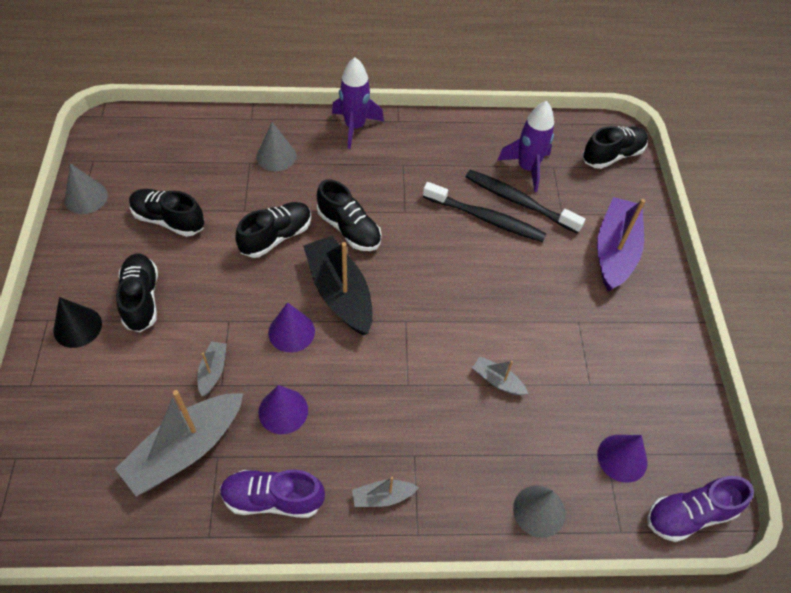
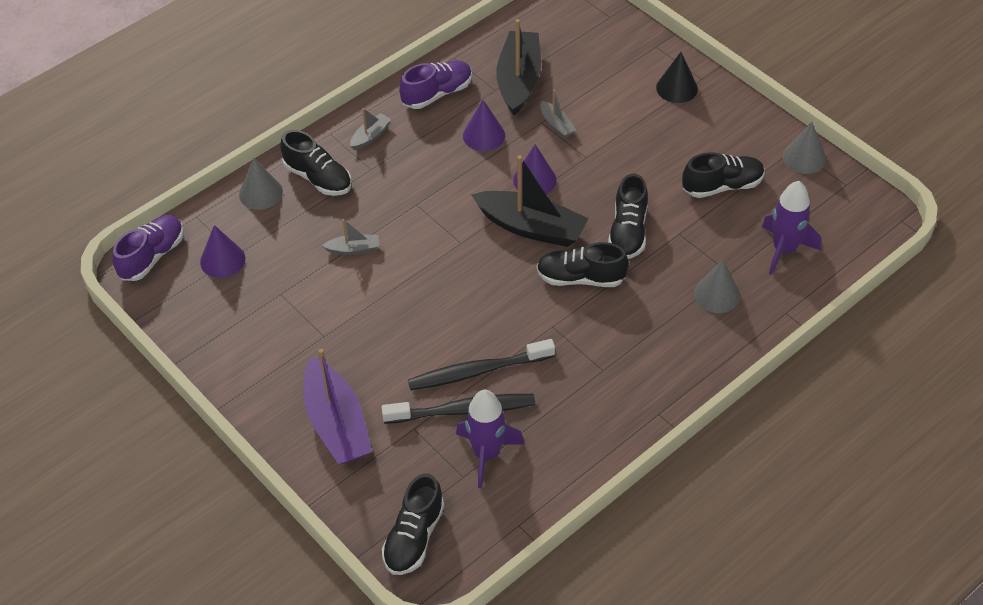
camera: 145 degrees right, 5 degrees down
grey boat [115,390,243,496] -> black boat [496,19,541,115]
black shoe [116,253,158,332] -> black shoe moved to [280,130,352,196]
purple rocket [332,57,384,149] -> purple rocket moved to [762,181,821,275]

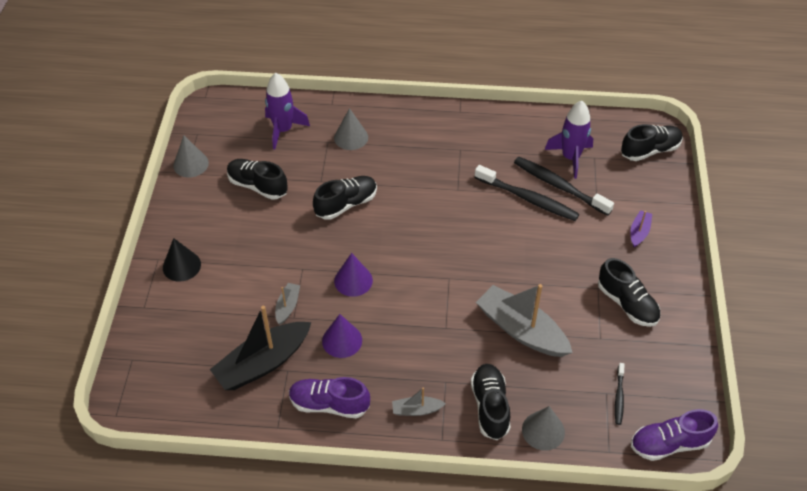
camera: 135 degrees left, 0 degrees up
purple cone [200,225,245,278] -> black toothbrush [615,363,624,425]
purple boat [303,349,372,464] -> purple boat [630,210,652,247], size x0.47
grey boat [322,219,379,255] -> grey boat [476,284,573,357], size x2.13
black boat [471,155,589,247] -> none
black shoe [537,242,629,287] -> black shoe moved to [598,258,661,327]

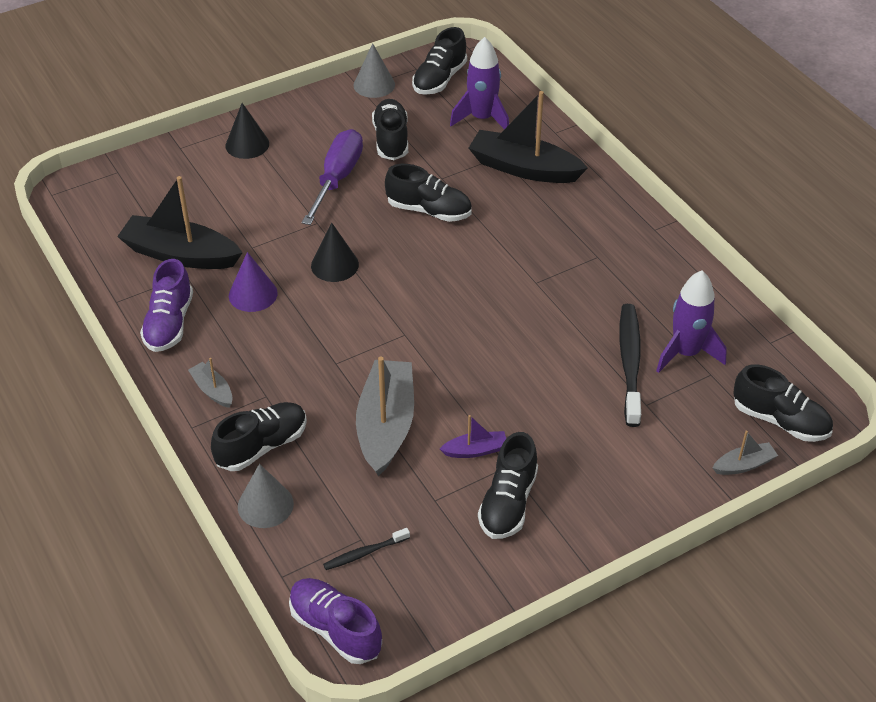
camera: 55 degrees right, 5 degrees down
grey boat [275,283,300,325] -> grey boat moved to [713,431,778,475]
purple shoe [289,377,370,418] -> purple shoe turned 150 degrees counterclockwise [140,259,193,352]
grey cone [334,108,368,150] -> black boat [469,91,588,183]
purple cone [334,253,373,297] -> black cone [311,223,359,282]
black toothbrush [474,165,579,221] -> none
purple boat [630,210,652,247] -> purple boat moved to [440,415,506,458]
none -> purple screwdriver [302,129,363,225]
none -> black shoe [412,27,467,95]

